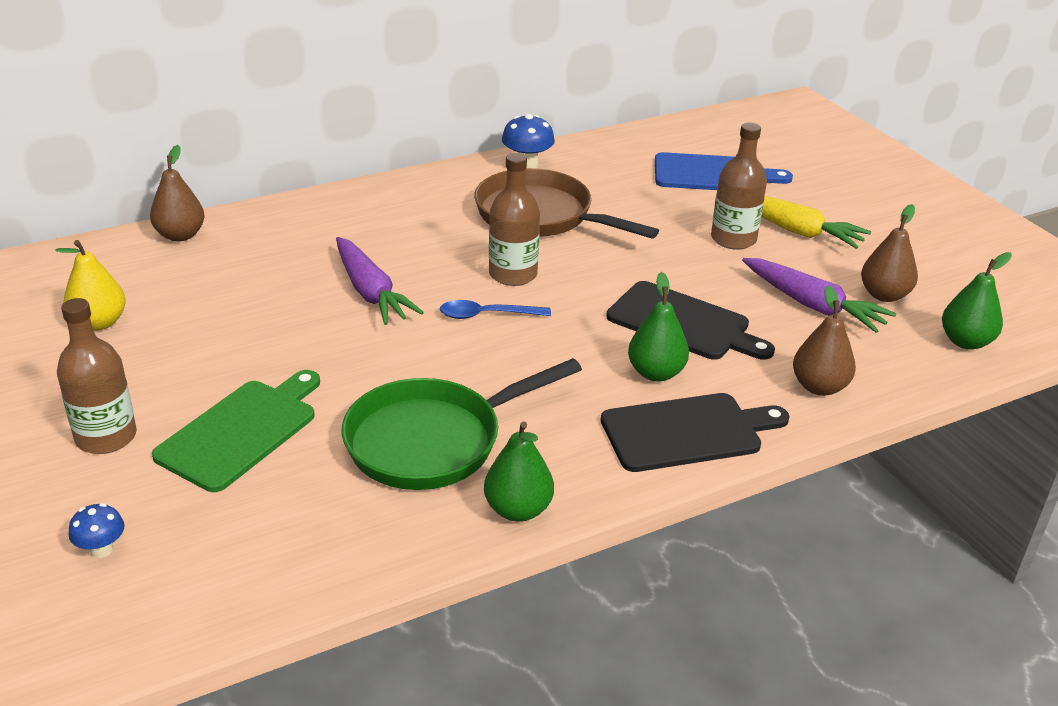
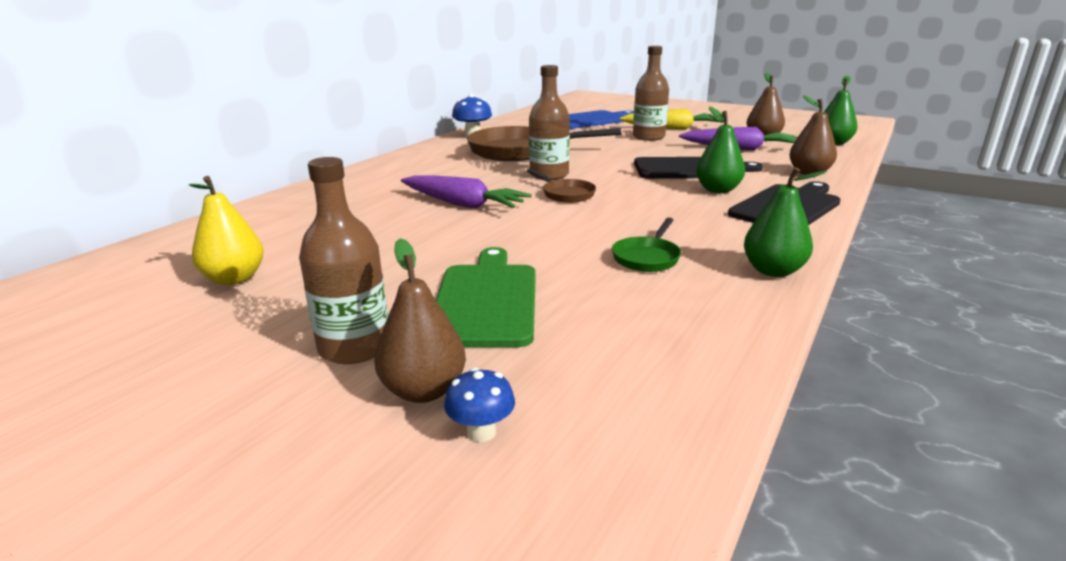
camera: 30 degrees left, 10 degrees down
brown pear [150,145,205,242] -> brown pear moved to [374,238,466,403]
green pan [342,358,582,490] -> green pan [612,218,681,272], size x0.48
blue spoon [440,300,551,319] -> brown pan [527,169,596,203]

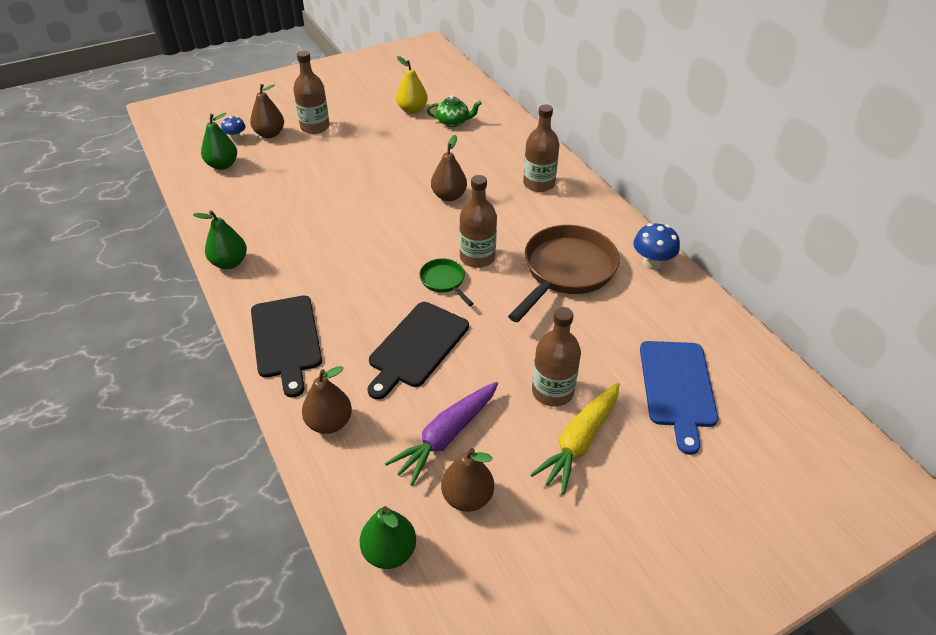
camera: 120 degrees right, 20 degrees up
purple carrot [401,175,532,209] -> brown pear [431,135,467,201]
green cutting board [436,247,536,347] -> none
brown pan [527,169,596,203] -> none
green pan [612,218,681,272] -> green pan moved to [419,258,474,306]
green pear [696,106,745,193] -> green pear moved to [201,113,237,170]
none -> green teapot [427,95,482,127]
none -> brown bottle [523,104,559,192]

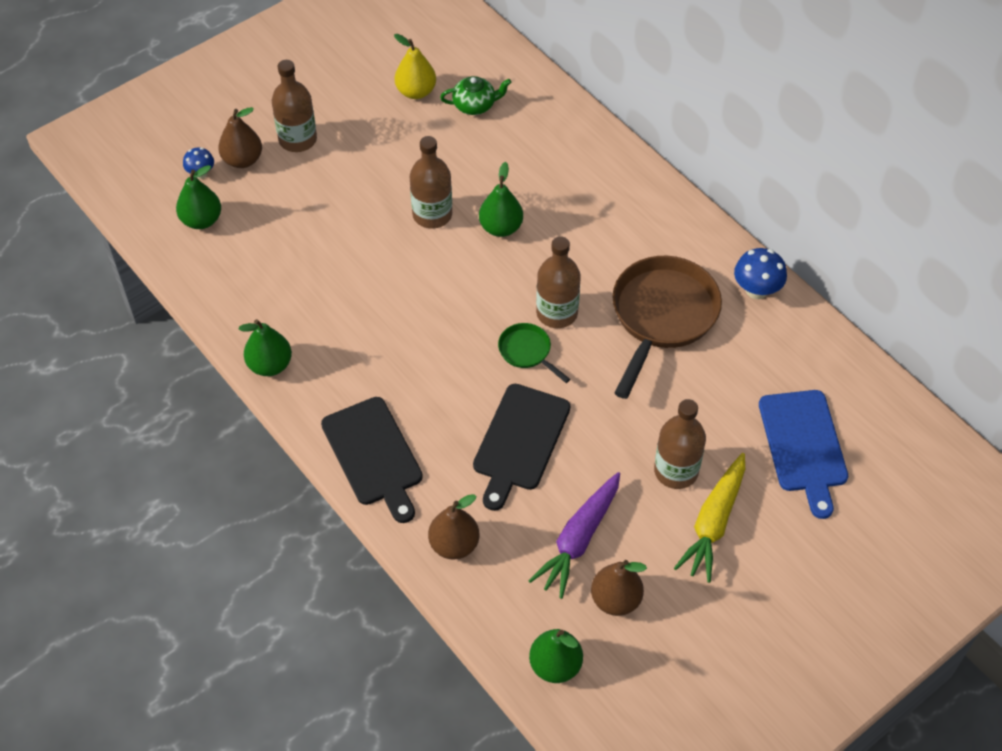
camera: 10 degrees left, 10 degrees up
brown pear [431,135,467,201] -> green pear [479,162,523,237]
brown bottle [523,104,559,192] -> brown bottle moved to [410,136,452,229]

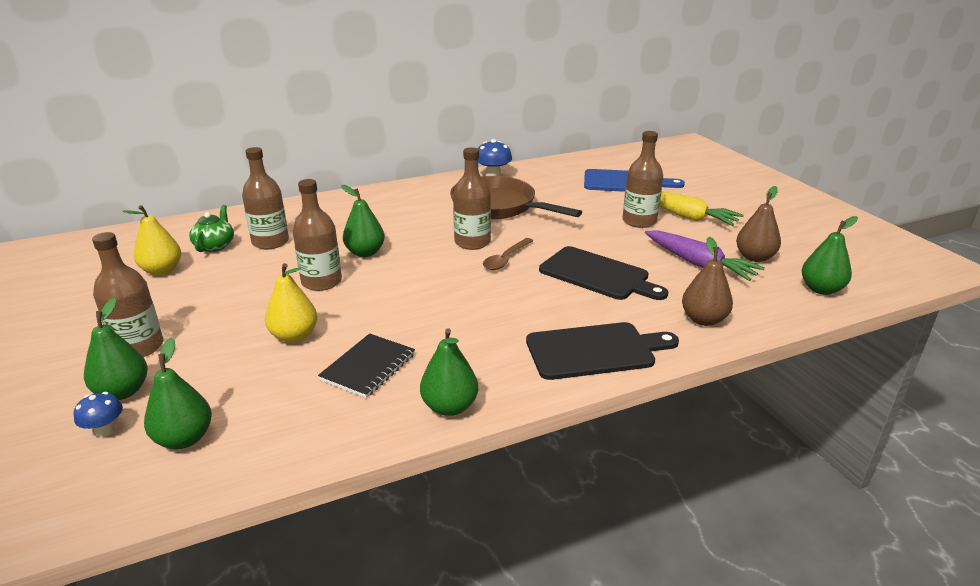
camera: 75 degrees left, 25 degrees down
brown pear [218,107,262,168] -> green pear [84,298,148,400]
green pan [498,323,570,383] -> brown spoon [483,238,533,270]
none -> brown bottle [242,147,289,249]
none -> yellow pear [265,263,317,343]
none -> black notebook [318,333,415,398]

